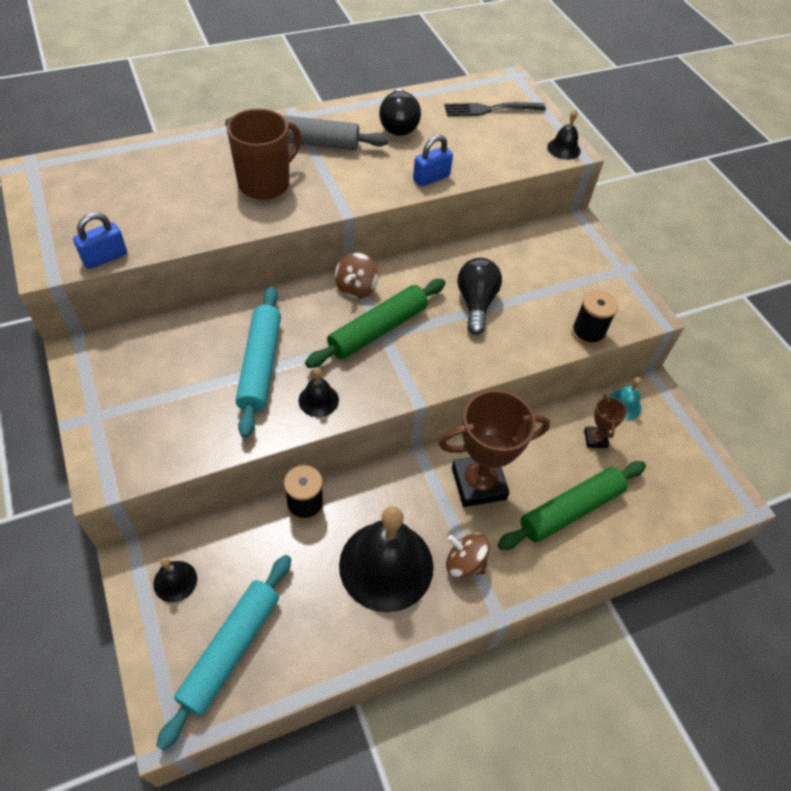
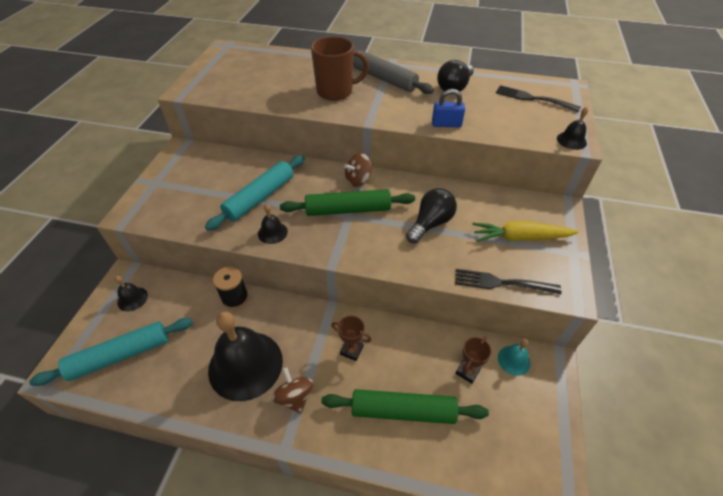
camera: 40 degrees right, 5 degrees down
blue padlock [73,212,127,269] -> none
brown trophy [438,390,550,507] -> brown trophy [331,315,371,361], size x0.48
black spool [572,290,618,346] -> black fork [455,269,561,295]
none -> yellow carrot [472,221,579,242]

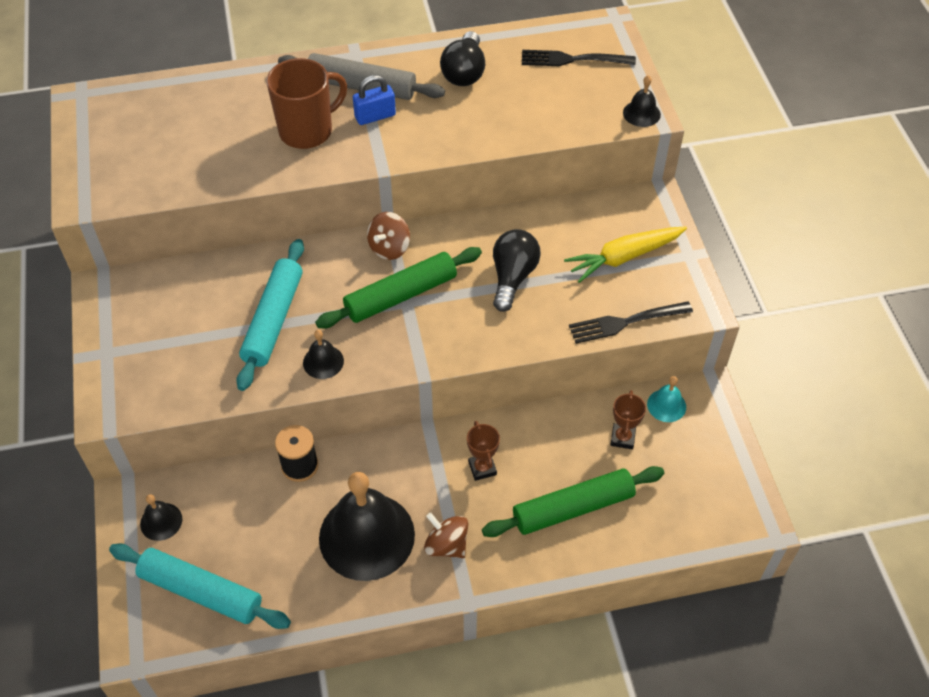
camera: 25 degrees left, 5 degrees up
turquoise rolling pin [29,318,193,386] -> turquoise rolling pin turned 75 degrees clockwise [109,544,291,629]
brown trophy [331,315,371,361] -> brown trophy turned 75 degrees clockwise [467,421,500,481]
blue padlock [432,89,465,127] -> blue padlock moved to [353,75,396,125]

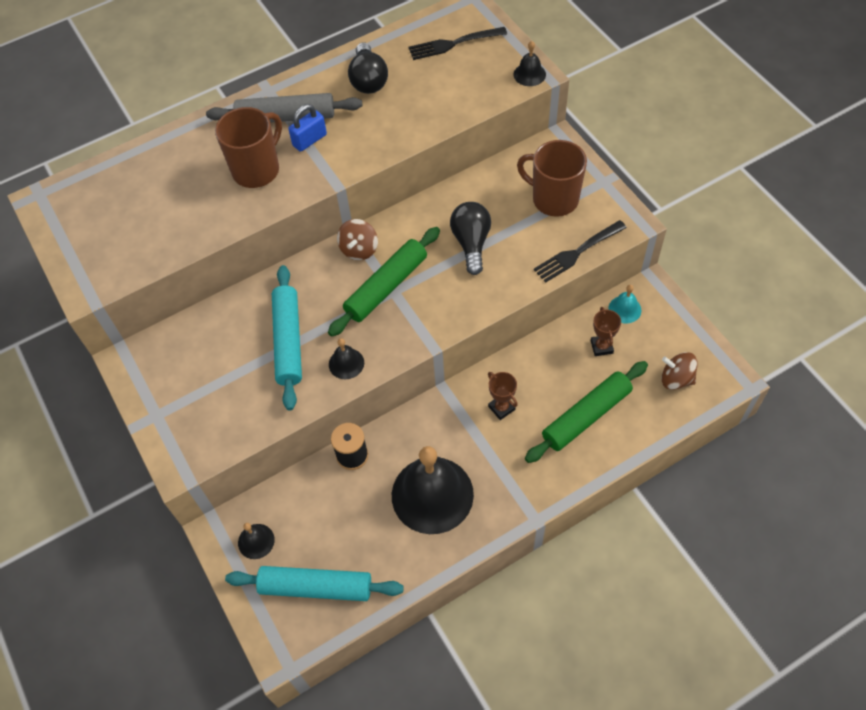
camera: 15 degrees left, 5 degrees up
brown spinning top [424,513,468,558] -> brown spinning top moved to [661,352,698,390]
yellow carrot [564,227,687,283] -> brown mug [517,140,587,217]

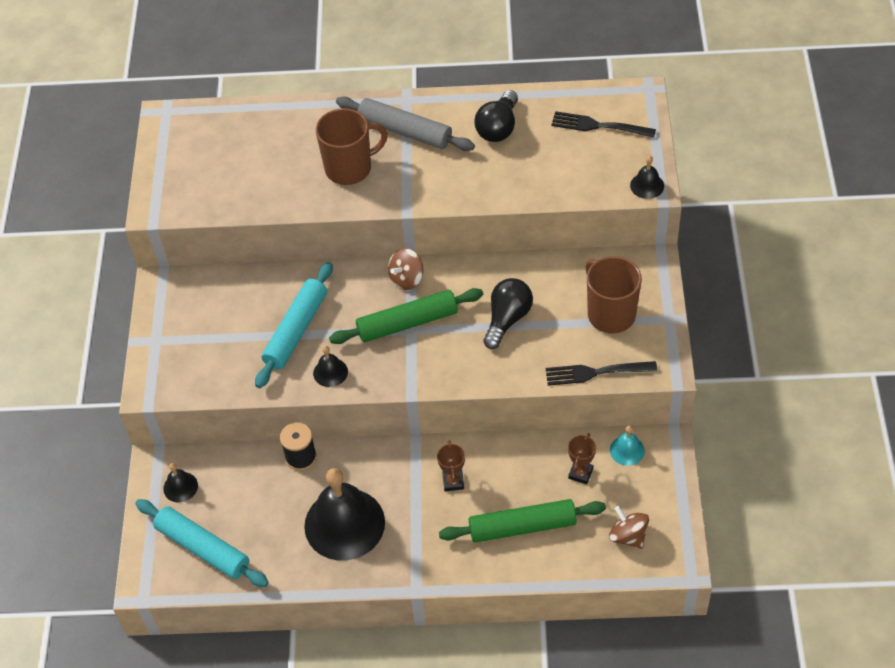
camera: 30 degrees right, 5 degrees down
blue padlock [288,104,327,152] -> none

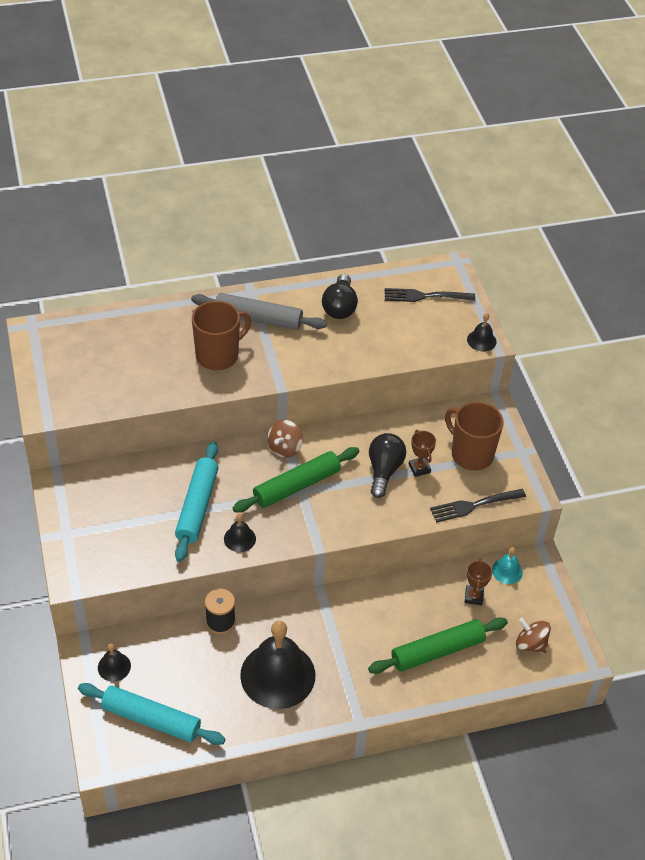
camera: 20 degrees left, 5 degrees down
brown trophy [437,440,465,491] -> brown trophy moved to [409,430,436,477]

